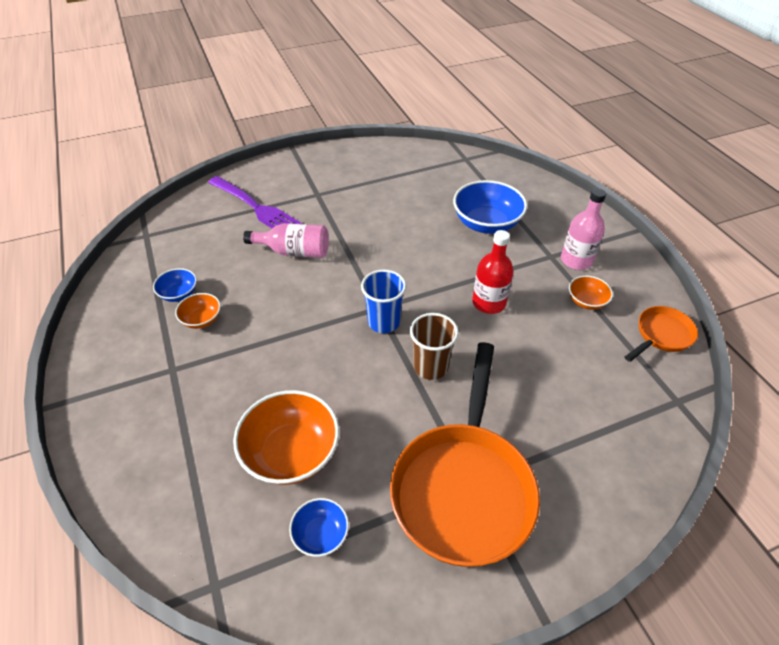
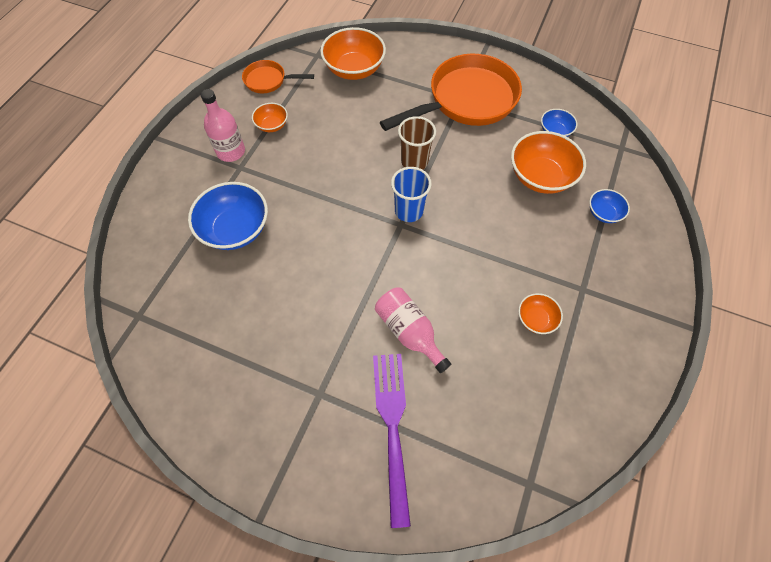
camera: 135 degrees left, 15 degrees up
blue bowl [153,268,197,302] -> blue bowl moved to [589,189,630,223]
red bottle [472,230,514,314] -> none
none -> orange bowl [320,27,386,80]

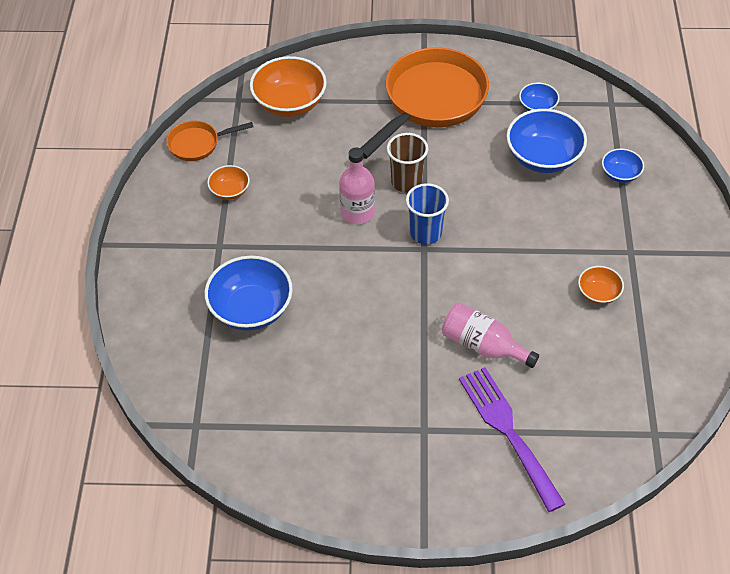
camera: 20 degrees left, 10 degrees down
pink bottle [201,89,245,162] -> pink bottle moved to [339,147,375,224]
orange bowl [511,131,586,194] -> blue bowl [506,109,587,173]

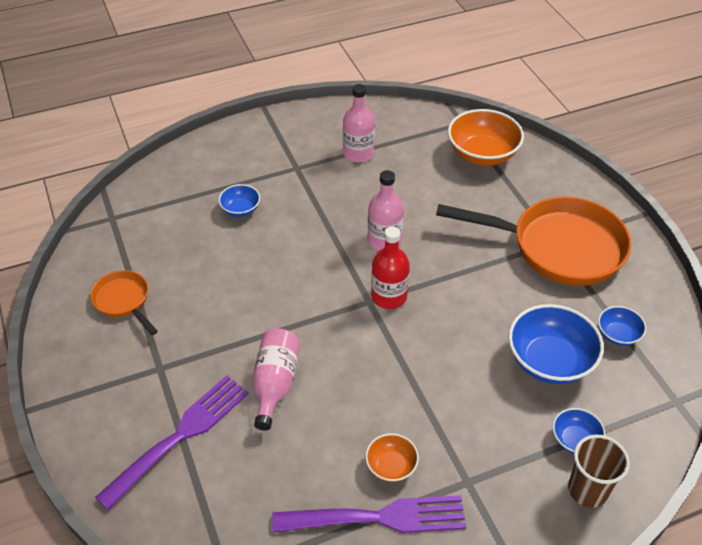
camera: 65 degrees right, 5 degrees down
orange pan [166,121,253,161] -> orange pan moved to [90,270,158,335]
blue bowl [204,256,293,331] -> blue bowl [218,184,260,217], size x0.52
orange bowl [207,165,250,200] -> pink bottle [343,84,375,162]
brown cup [387,133,428,193] -> brown cup moved to [568,435,630,508]
blue cup [406,183,449,245] -> red bottle [371,227,410,309]
none -> purple fork [272,495,466,533]

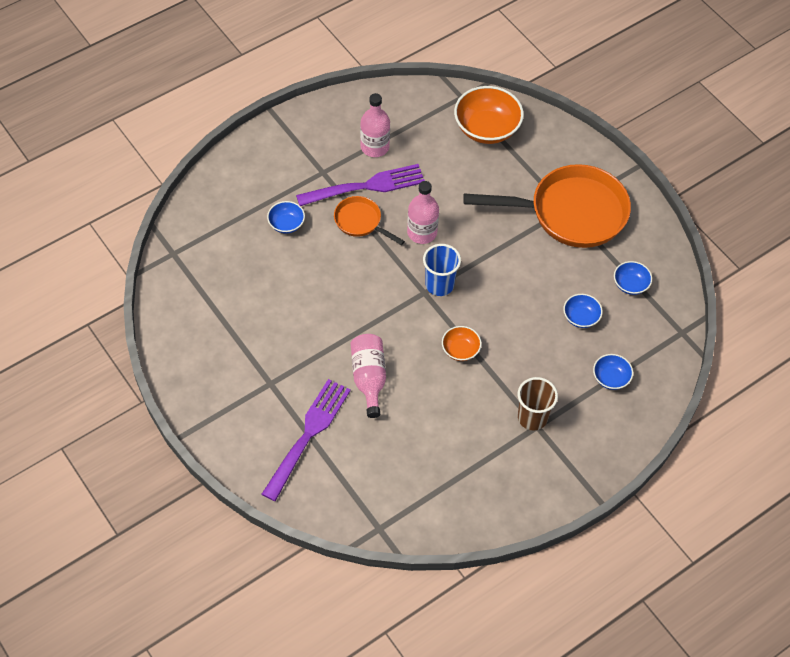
camera: 15 degrees left, 10 degrees up
orange pan [90,270,158,335] -> orange pan moved to [334,196,405,245]
purple fork [272,495,466,533] -> purple fork moved to [296,164,425,206]
orange bowl [365,433,419,482] -> orange bowl moved to [442,326,481,361]
red bottle [371,227,410,309] -> blue cup [423,244,461,296]
blue bowl [508,304,604,384] -> blue bowl [563,294,603,328], size x0.52
brown cup [568,435,630,508] -> brown cup moved to [518,377,558,431]

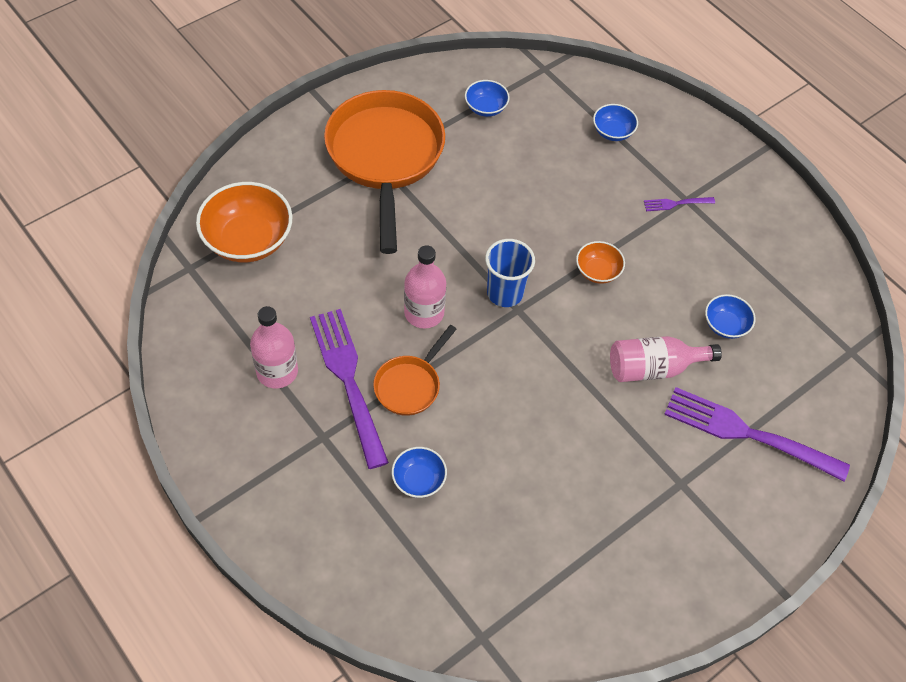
camera: 95 degrees left, 0 degrees up
brown cup [518,377,558,431] -> purple fork [644,197,715,211]
blue bowl [563,294,603,328] -> blue bowl moved to [705,294,756,339]

